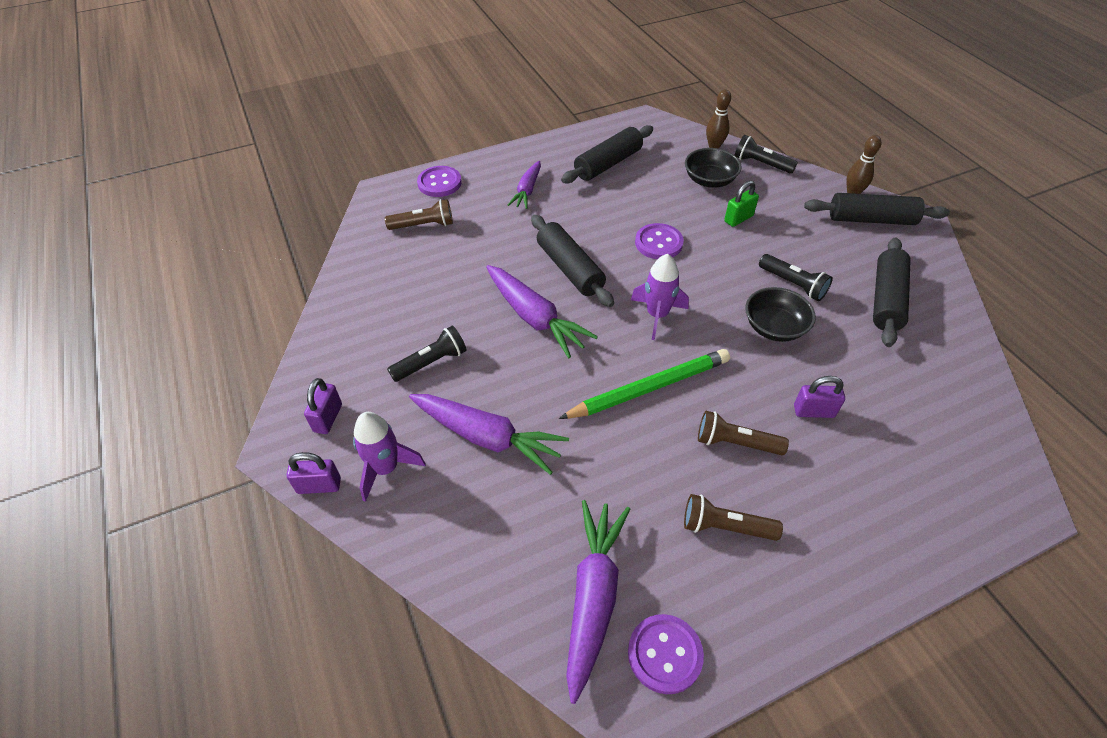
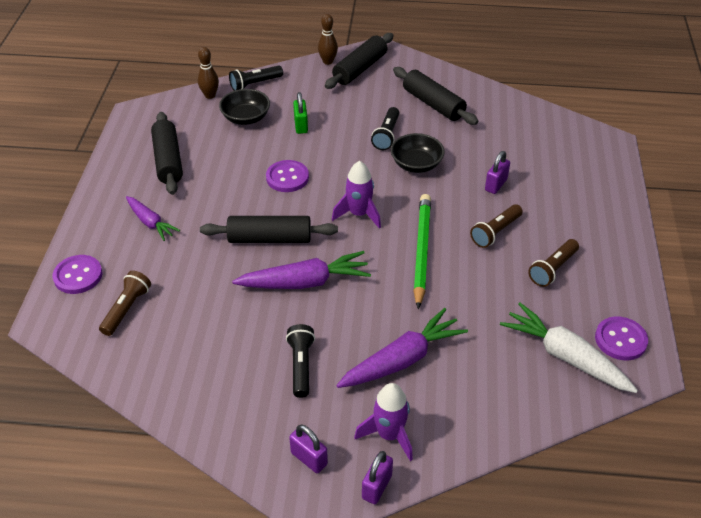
camera: 60 degrees left, 5 degrees down
purple carrot [566,500,630,704] -> white carrot [500,303,638,393]
black flashlight [759,254,833,301] -> black flashlight turned 120 degrees clockwise [371,107,399,150]

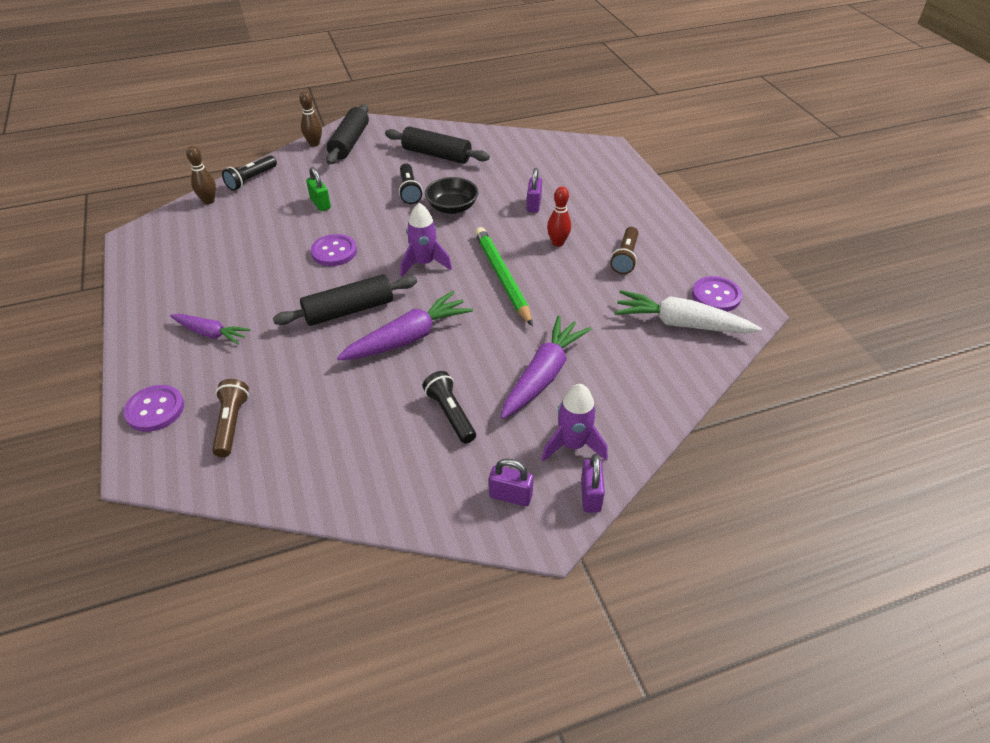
camera: 25 degrees left, 0 degrees up
black rolling pin [151,112,183,195] -> none
black bowl [219,89,270,125] -> none
brown flashlight [470,204,523,248] -> red bowling pin [547,187,571,247]

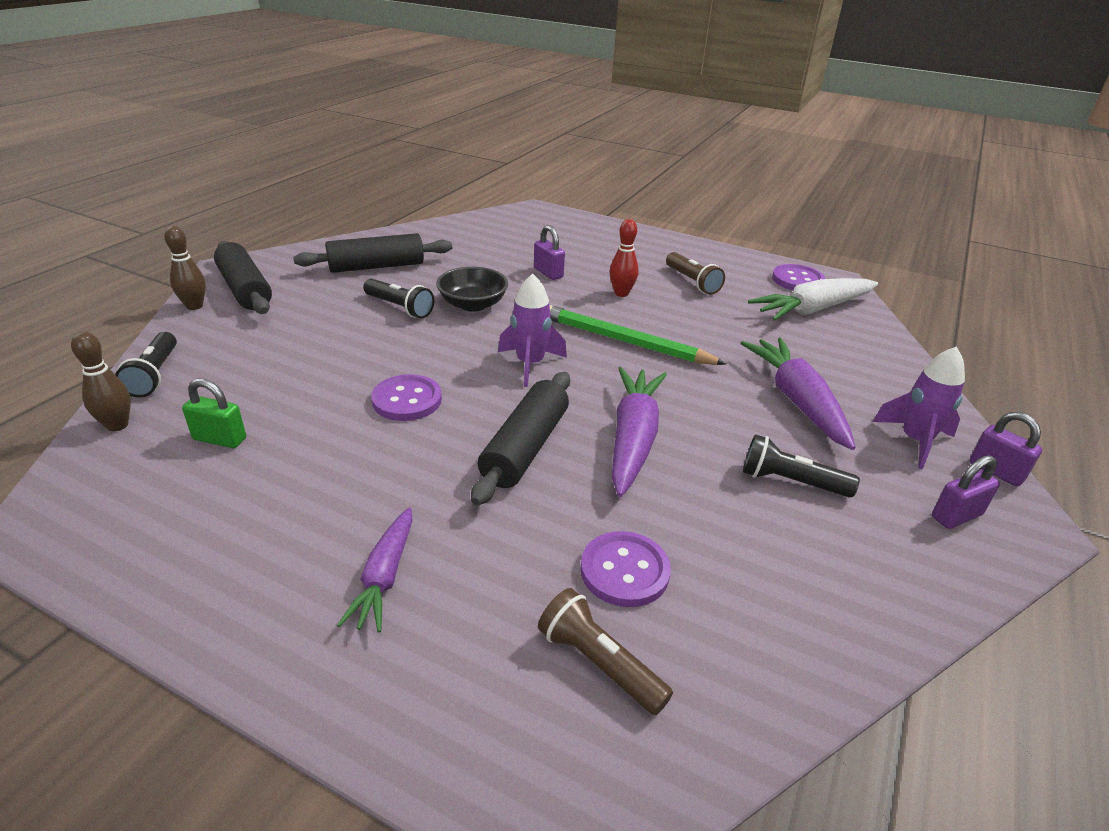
camera: 45 degrees left, 10 degrees down
purple button [123,385,184,432] -> purple button moved to [580,531,671,607]
purple carrot [170,314,251,345] -> purple carrot turned 120 degrees clockwise [337,507,413,632]
green padlock [306,167,331,211] -> green padlock moved to [182,379,246,448]

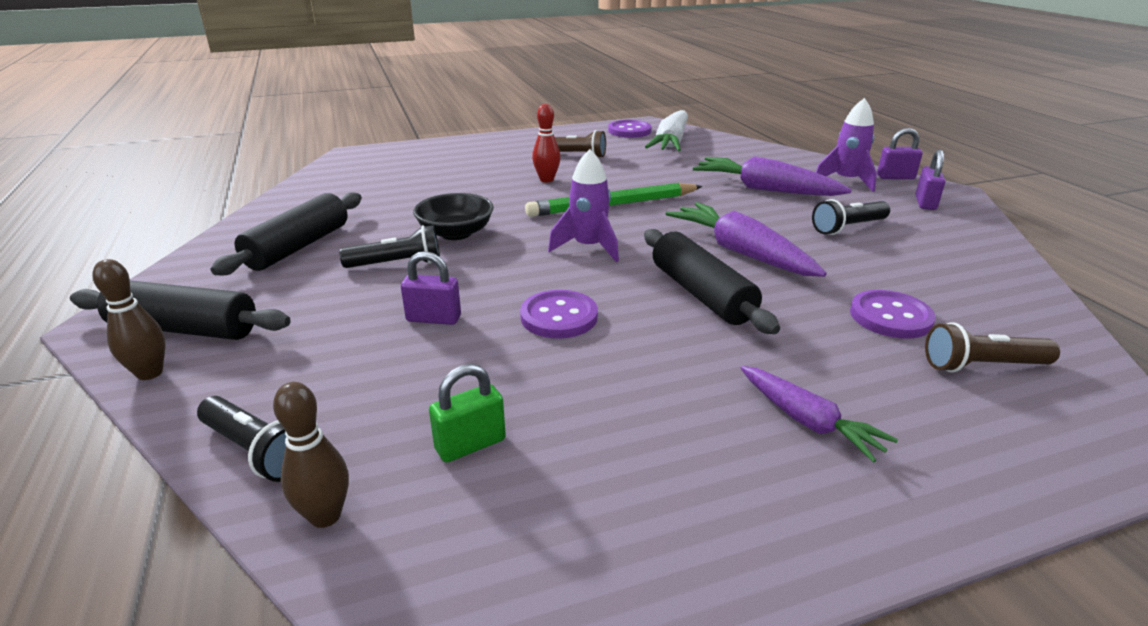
camera: 45 degrees left, 5 degrees down
purple padlock [534,225,565,280] -> purple padlock moved to [401,251,461,325]

